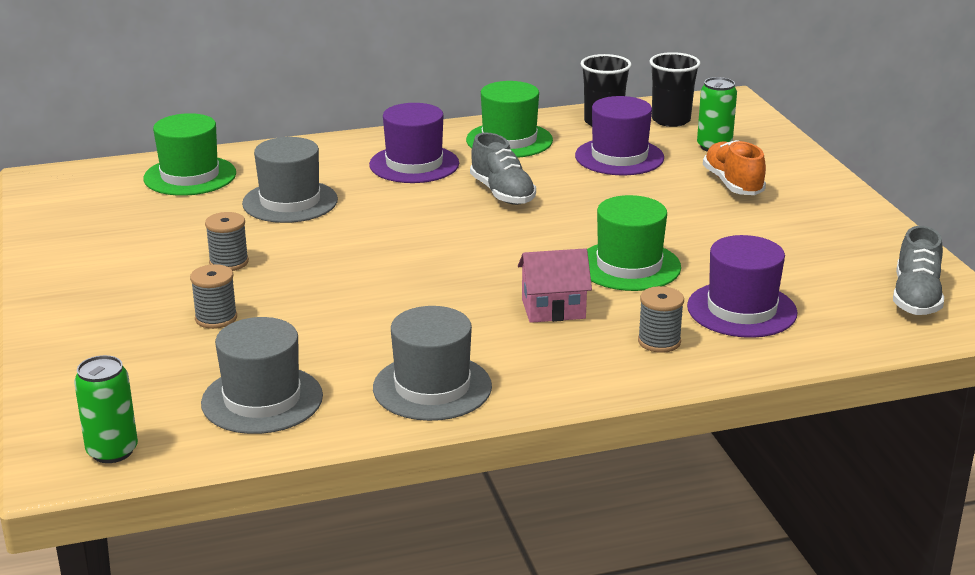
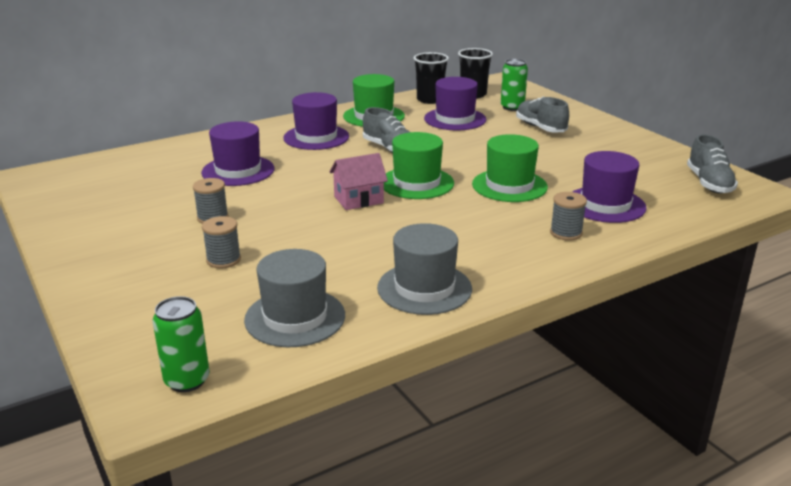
camera: 15 degrees left, 0 degrees up
green hat [143,113,236,196] -> green hat moved to [384,132,454,199]
grey hat [242,137,338,223] -> purple hat [201,121,275,186]
pink house [518,248,592,323] -> pink house moved to [330,153,388,210]
orange shoe [703,140,766,195] -> grey shoe [516,97,569,132]

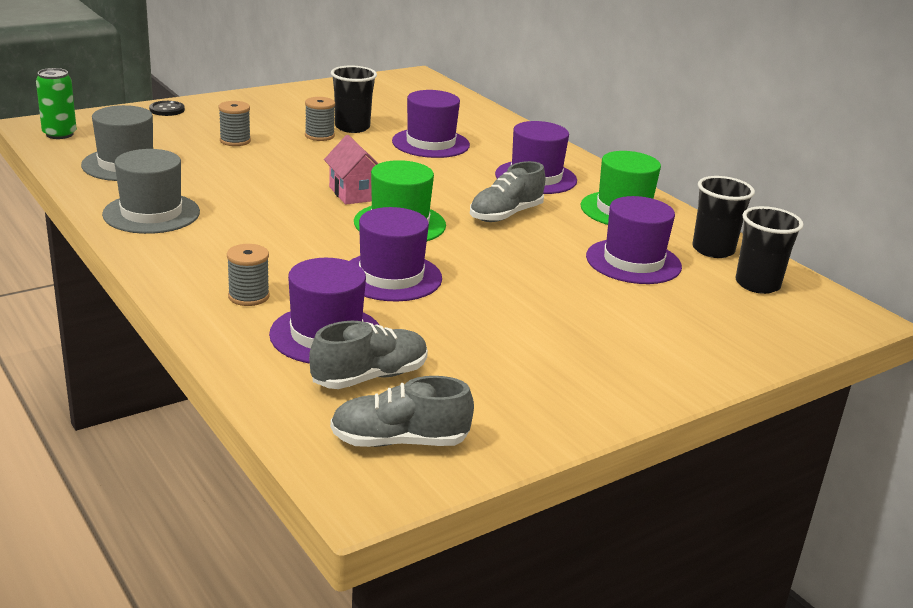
camera: 85 degrees right, 0 degrees up
green hat [472,134,548,202] -> purple hat [350,207,442,301]
green can [501,59,528,111] -> none
grey shoe [516,97,569,132] -> grey shoe moved to [309,321,428,389]
none -> black button [149,101,185,116]
none -> black cup [331,66,377,133]

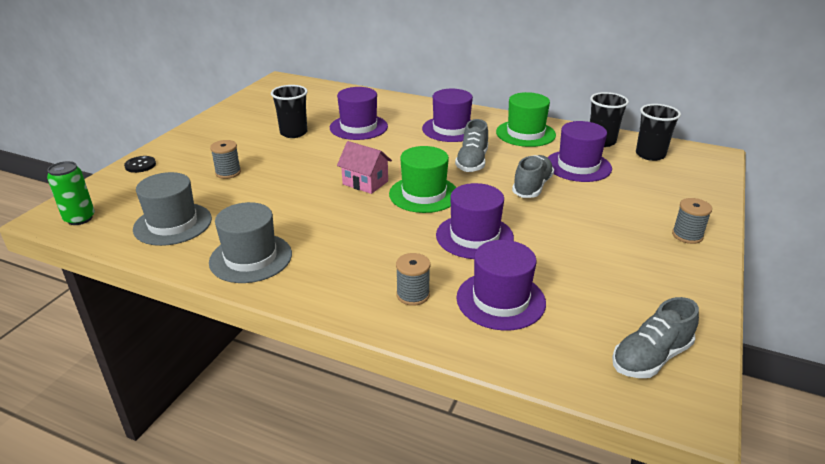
camera: 30 degrees left, 5 degrees up
grey spool [305,97,335,141] -> grey spool moved to [672,198,712,244]
grey shoe [309,321,428,389] -> grey shoe moved to [512,155,554,198]

